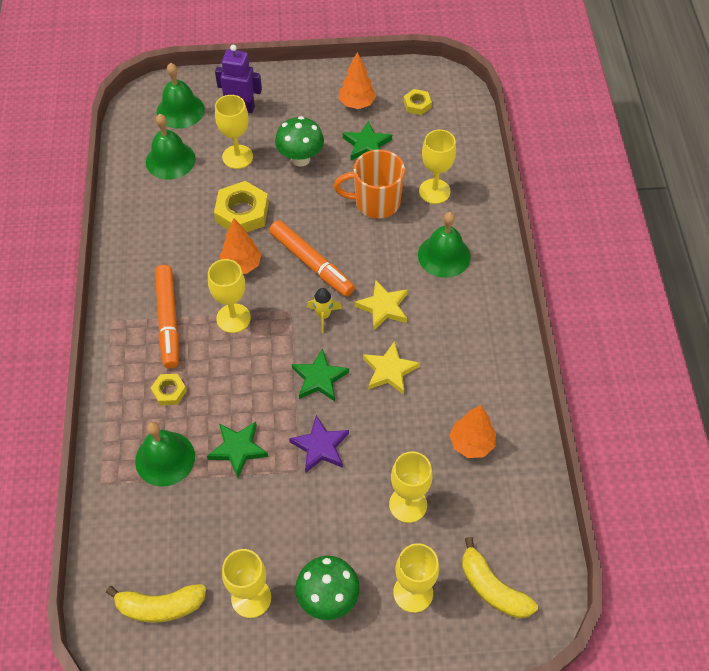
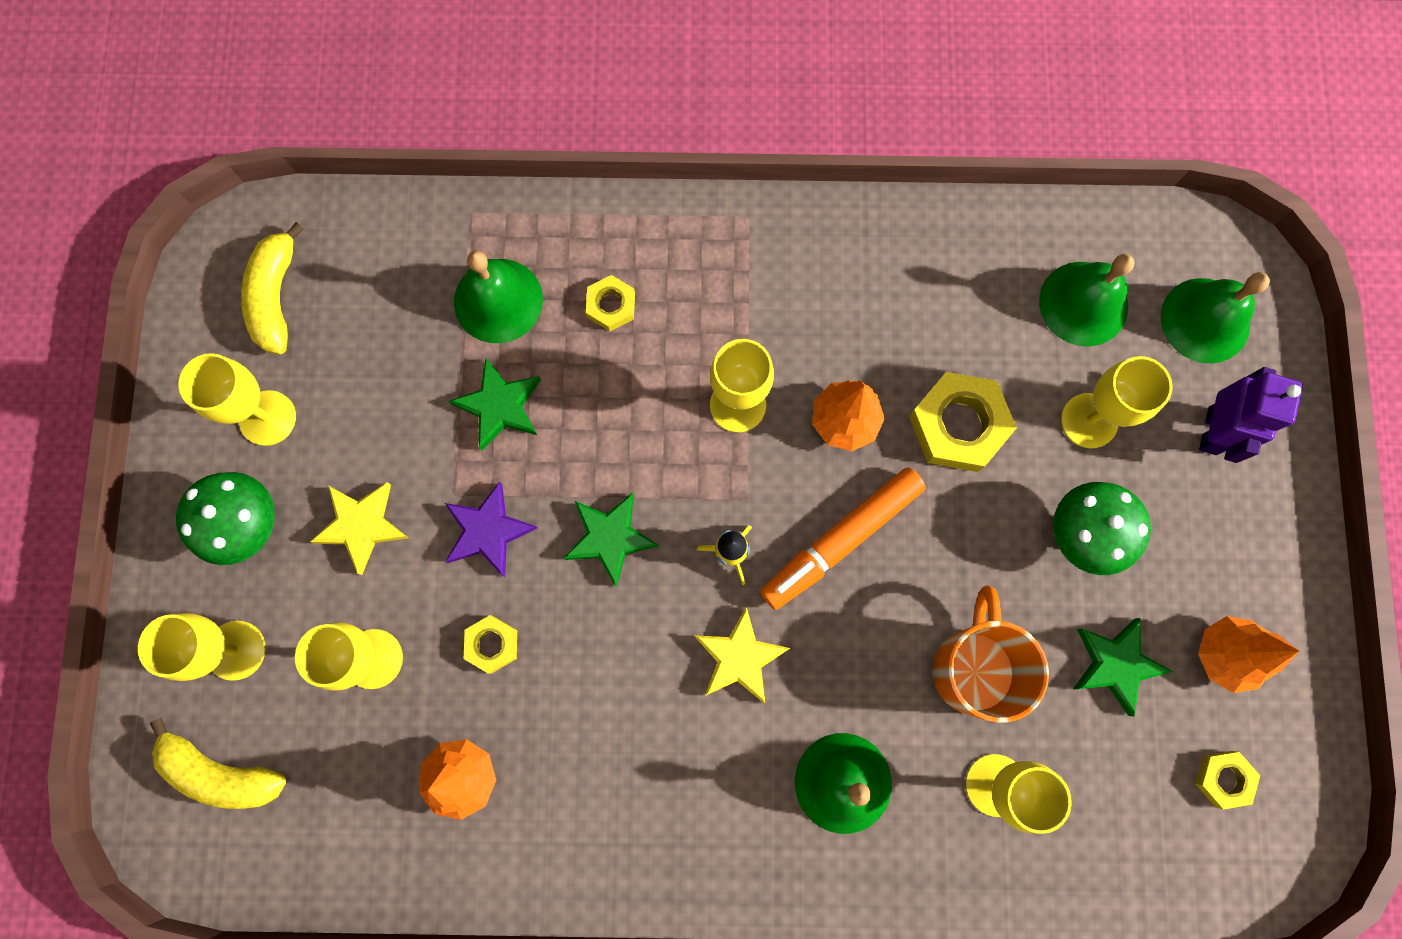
camera: 95 degrees right, 20 degrees up
orange marker [155,265,179,368] -> none
yellow star [363,341,420,395] -> yellow star moved to [310,482,409,575]
yellow banana [462,537,538,619] -> yellow banana turned 120 degrees counterclockwise [150,718,286,809]
none -> yellow nut [464,615,517,674]

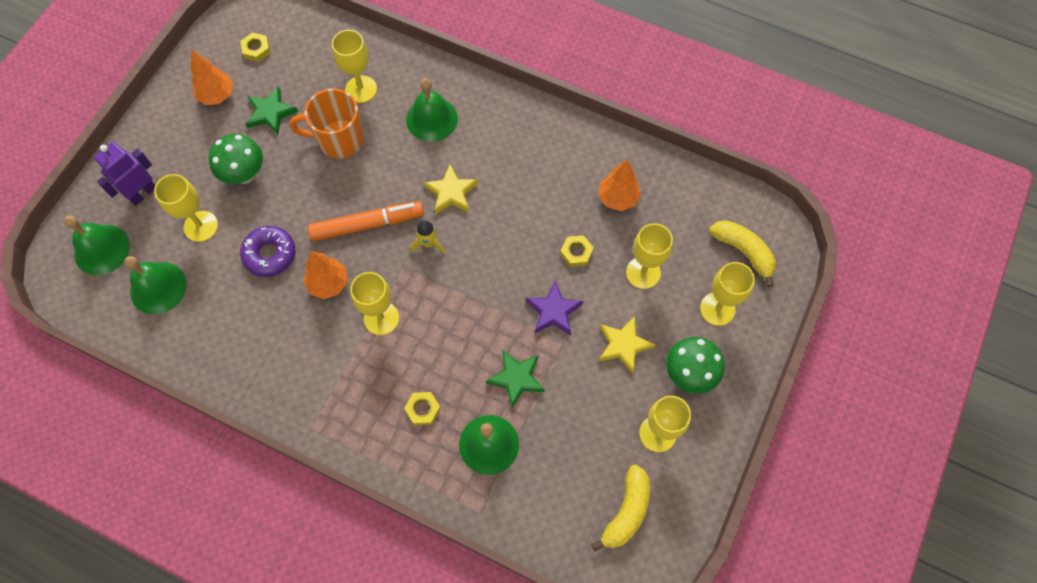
camera: 155 degrees left, 10 degrees down
green star [563,493,659,587] -> none
yellow nut [909,372,1017,472] -> purple donut [240,226,295,277]
orange mug [932,585,1049,723] -> orange mug turned 60 degrees clockwise [290,88,364,159]

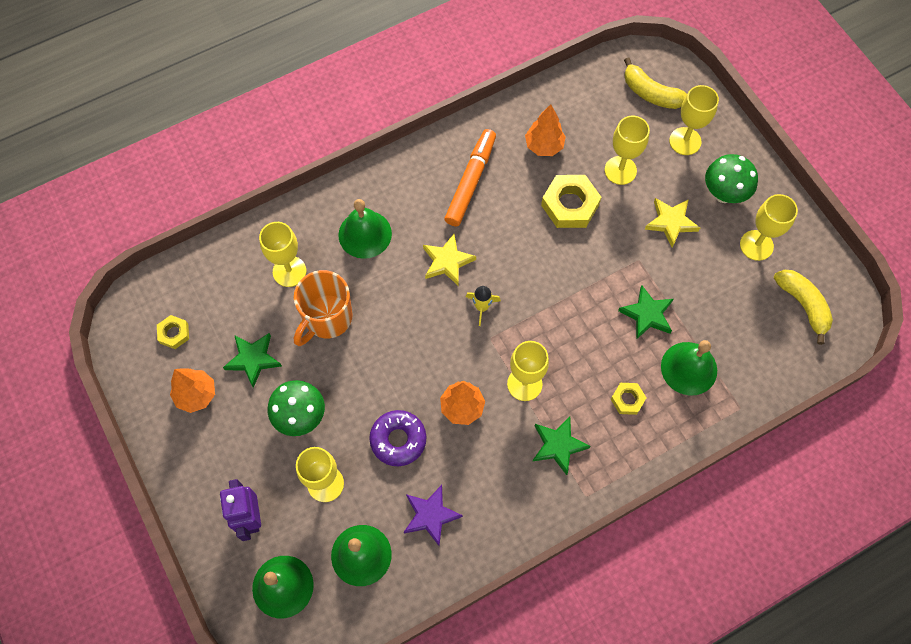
camera: 55 degrees left, 0 degrees up
orange marker [308,201,424,241] -> orange marker moved to [444,129,496,226]
purple star [526,280,583,336] -> purple star moved to [404,485,463,546]
yellow nut [560,235,594,267] -> yellow nut [541,175,601,228], size x1.83
yellow banana [709,220,776,287] -> yellow banana turned 135 degrees counterclockwise [624,57,687,109]
none -> green star [532,417,590,475]

